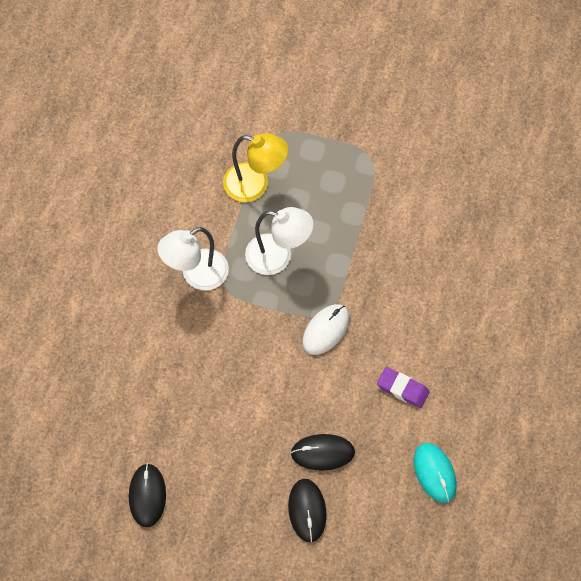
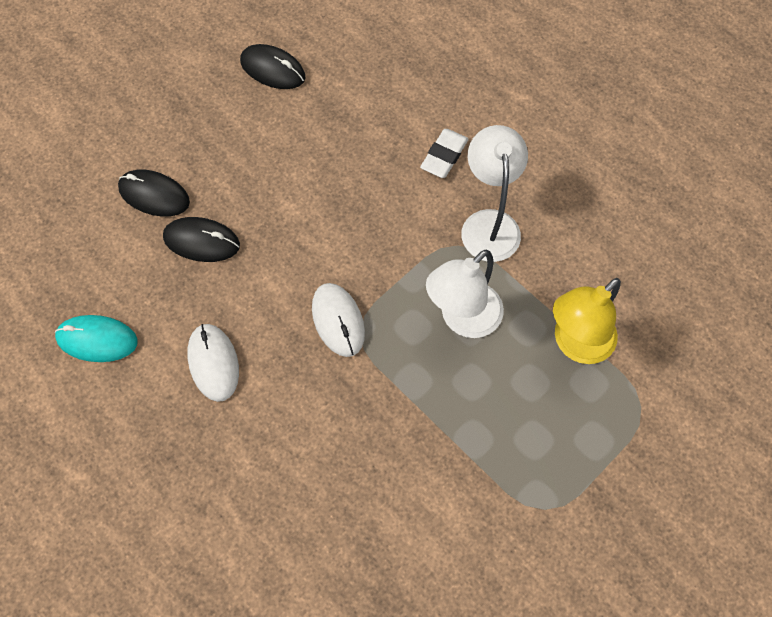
camera: 120 degrees right, 0 degrees up
black mouse [291,434,355,471] -> black mouse turned 75 degrees clockwise [163,217,240,262]
purple eraser [377,367,430,408] -> white mouse [187,324,239,402]
none -> white eraser [420,129,469,178]

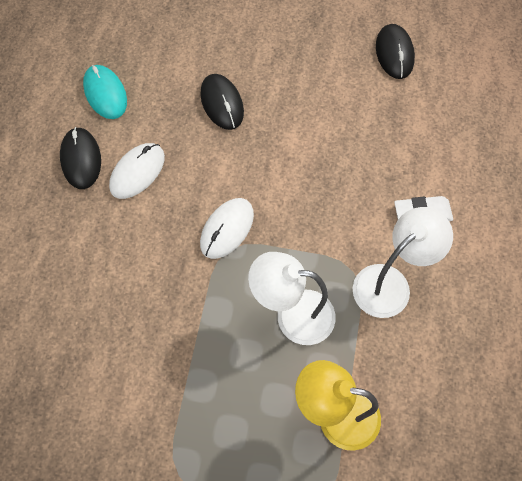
camera: 55 degrees right, 0 degrees up
black mouse [118,170,190,217] -> black mouse moved to [60,127,101,189]

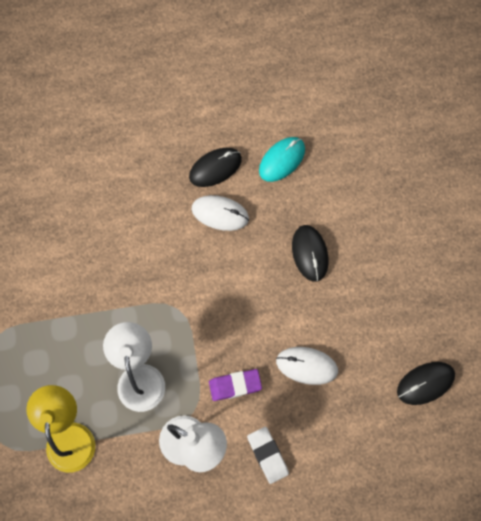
camera: 70 degrees right, 5 degrees up
black mouse [200,74,244,130] -> black mouse turned 60 degrees counterclockwise [292,225,328,282]
white mouse [200,198,254,259] -> white mouse moved to [276,347,338,385]
none -> purple eraser [209,369,262,401]

